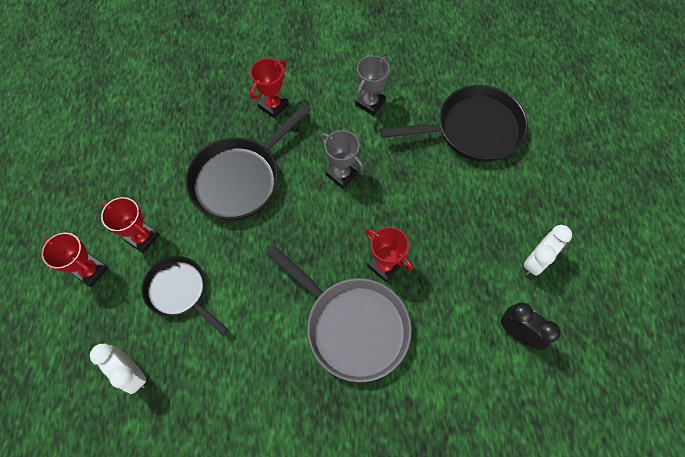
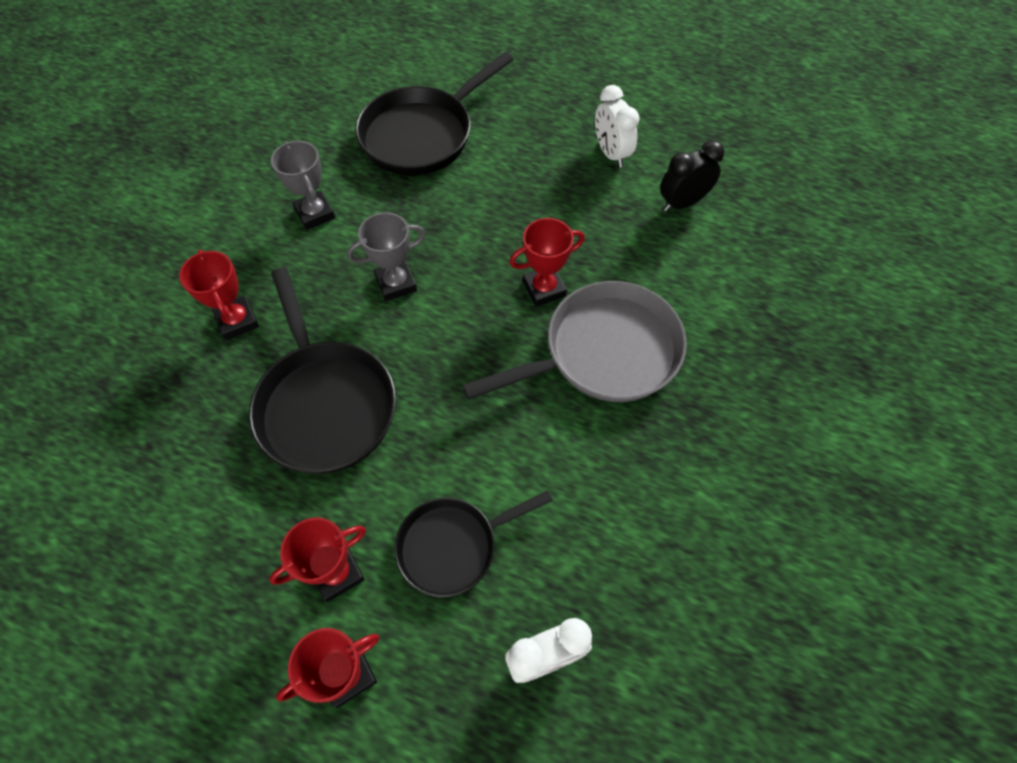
camera: 65 degrees left, 5 degrees down
black pan [381,85,528,162] -> black pan turned 150 degrees counterclockwise [355,52,514,175]

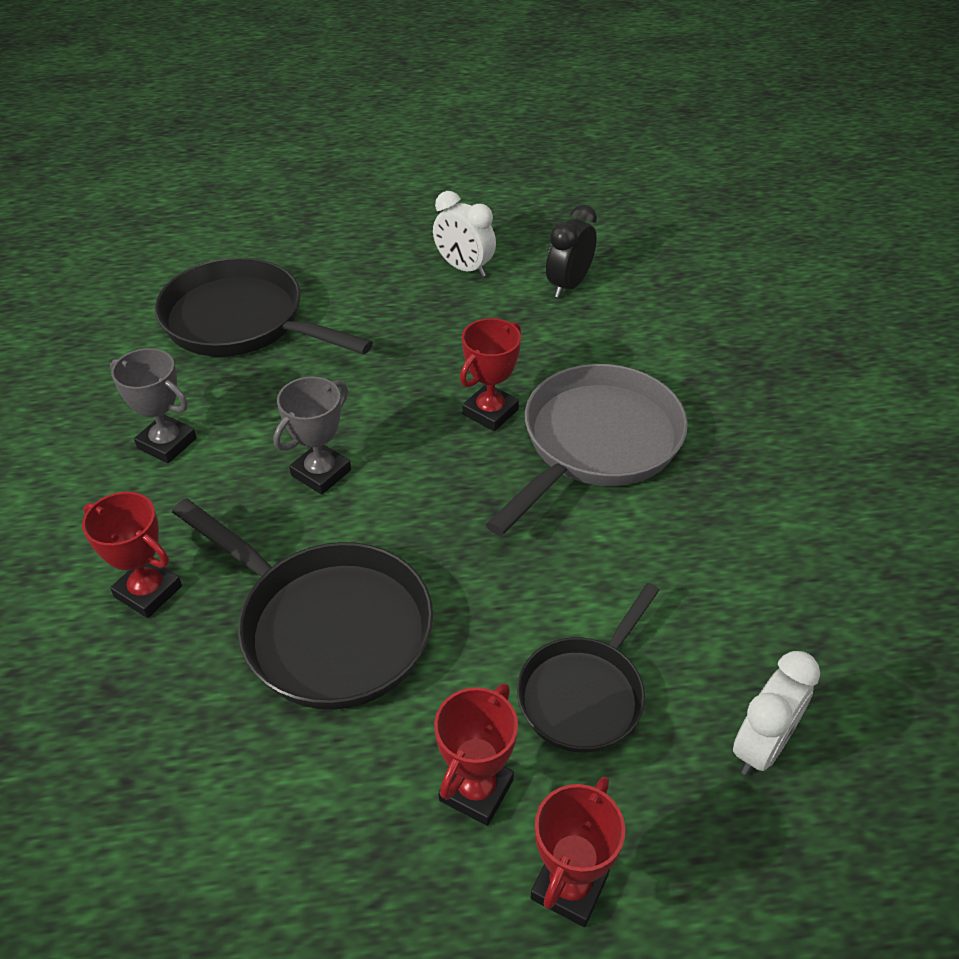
camera: 30 degrees left, 15 degrees down
black pan [355,52,514,175] -> black pan turned 105 degrees clockwise [155,258,373,357]

